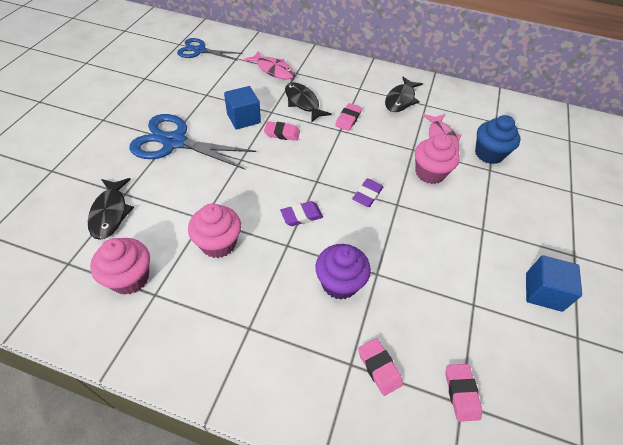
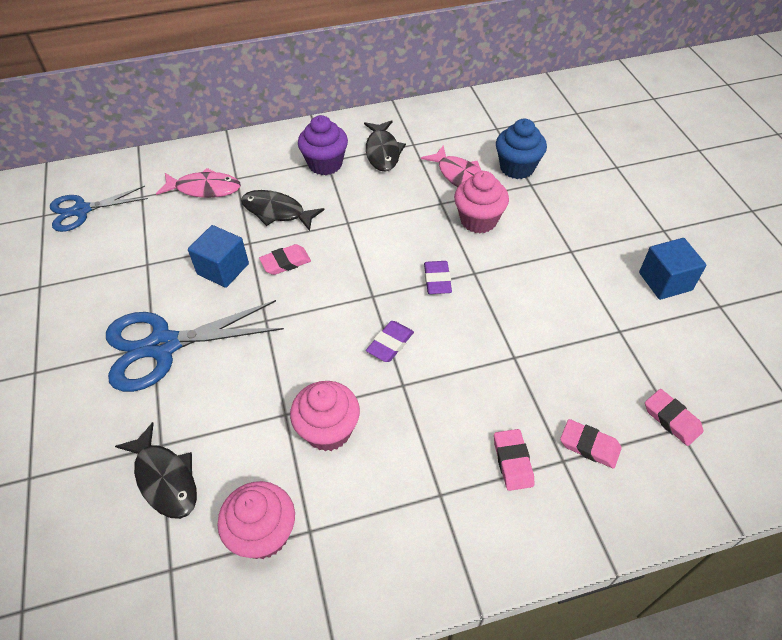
camera: 30 degrees left, 0 degrees up
purple cupcake [315,244,371,300] -> purple cupcake moved to [298,115,348,175]
pink eraser [335,103,362,131] -> pink eraser moved to [494,429,534,491]

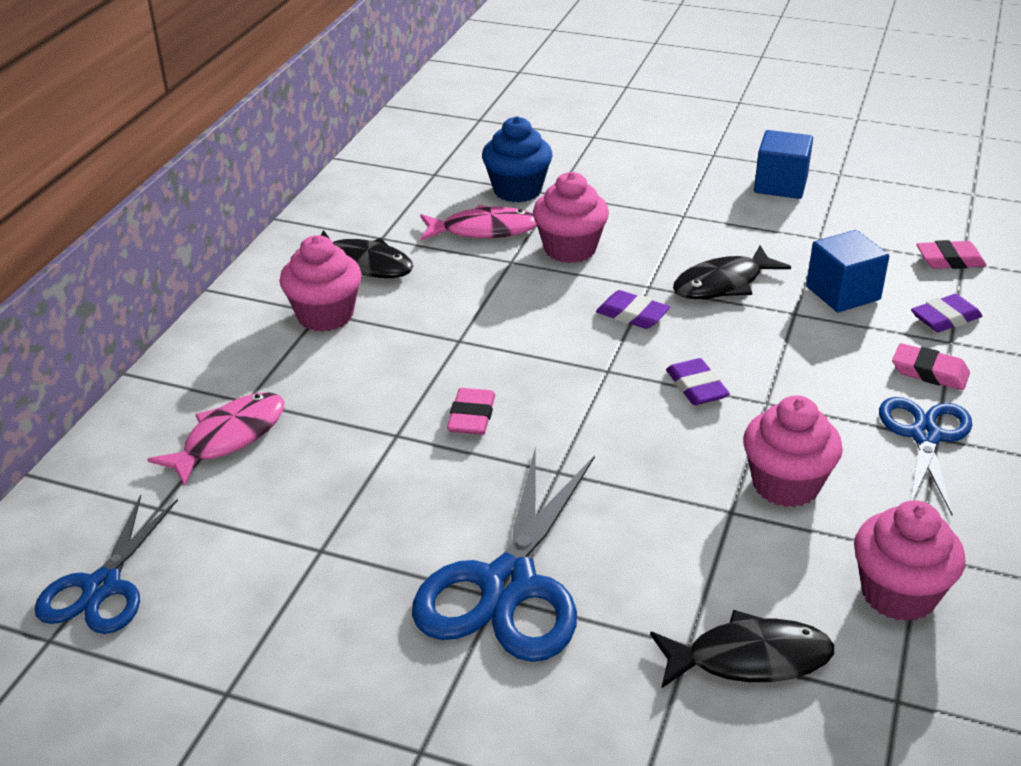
camera: 55 degrees left, 15 degrees down
blue cube [188,225,249,288] -> blue cube moved to [806,230,889,312]
black fish [241,190,324,231] -> black fish moved to [673,246,791,299]
purple cupcake [298,115,348,175] -> pink cupcake [279,235,362,332]
pink eraser [560,419,622,469] -> purple eraser [911,294,982,332]
none -> blue scissors [879,397,972,515]

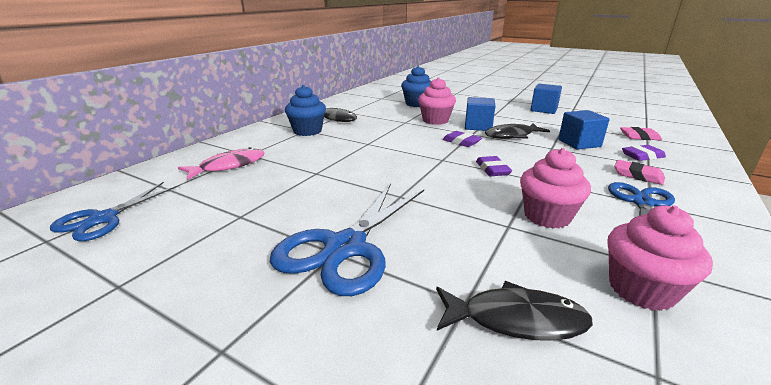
camera: 10 degrees right, 10 degrees down
pink cupcake [279,235,362,332] -> blue cupcake [285,85,326,136]
pink fish [420,205,537,241] -> none
pink eraser [447,388,495,435] -> none
none -> blue cube [465,97,495,131]

